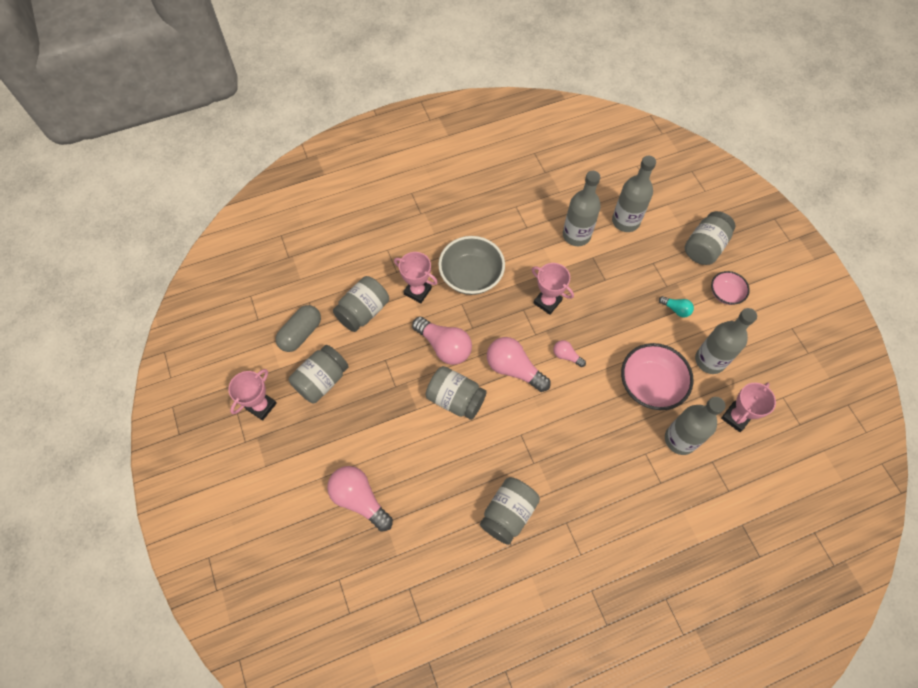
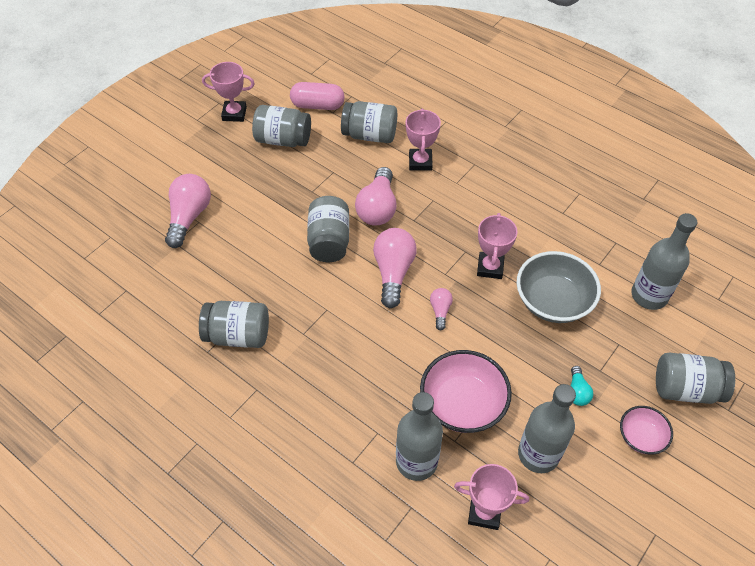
camera: 60 degrees right, 10 degrees down
grey capsule [276,305,321,352] -> pink capsule [290,82,345,110]
grey bowl [438,236,505,295] -> grey bowl moved to [517,251,601,323]
grey bottle [563,171,601,246] -> none

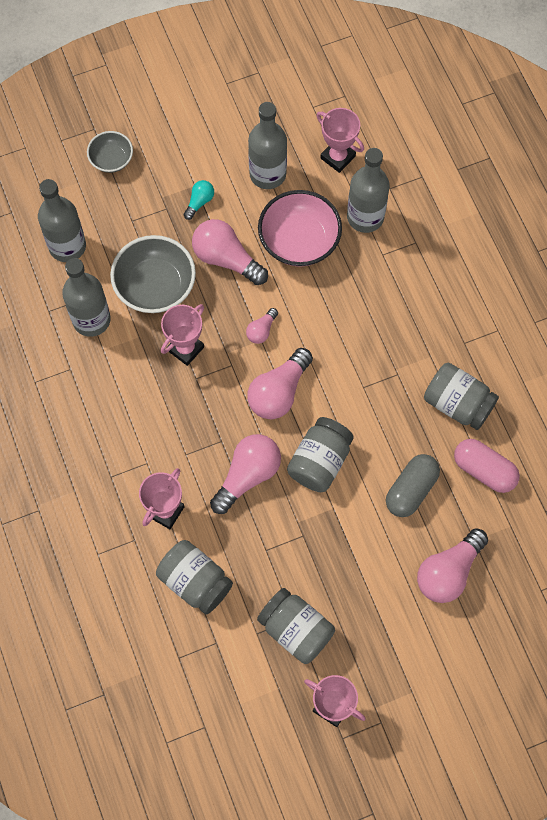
camera: 150 degrees left, 15 degrees up
pink capsule [290,82,345,110] -> pink capsule moved to [454,439,520,493]
pink bowl [620,406,673,454] -> none
grey jar [656,353,735,404] -> grey bowl [87,131,133,173]
none -> grey bottle [62,258,111,337]
none -> pink light bulb [192,219,268,285]
none -> grey capsule [386,454,440,517]

